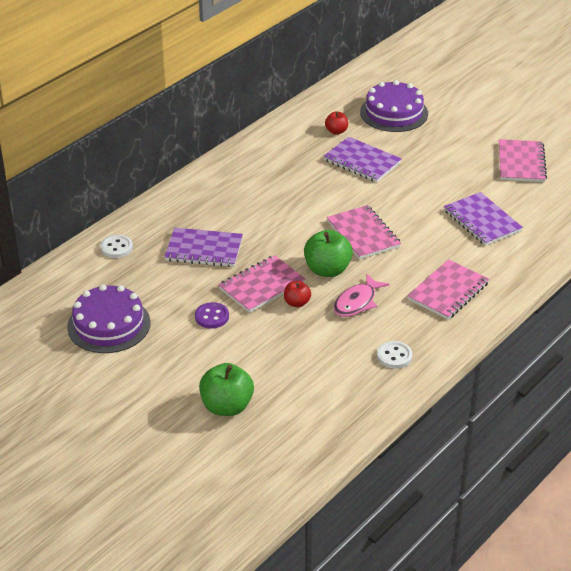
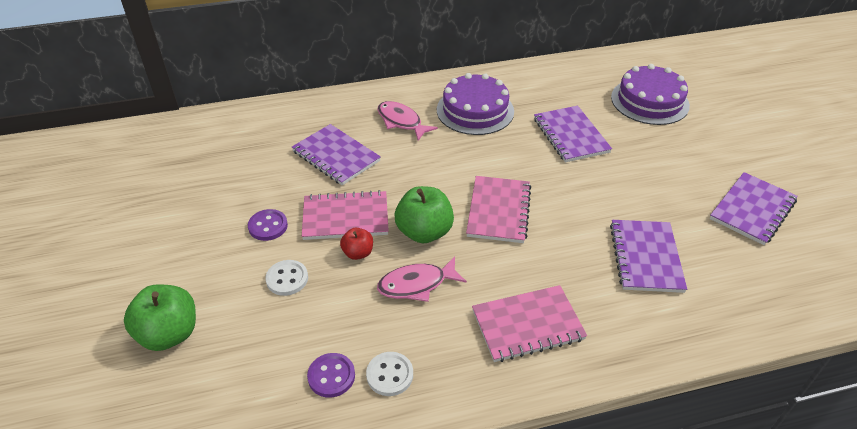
camera: 35 degrees right, 5 degrees up
purple cake [67,284,150,353] -> purple cake moved to [437,73,514,135]
white button [100,235,133,258] -> white button moved to [265,260,308,296]
red apple [325,112,348,135] -> none
pink notebook [499,139,547,182] -> purple notebook [710,172,798,245]
none -> purple button [307,353,355,398]
none -> pink fish [377,101,438,141]

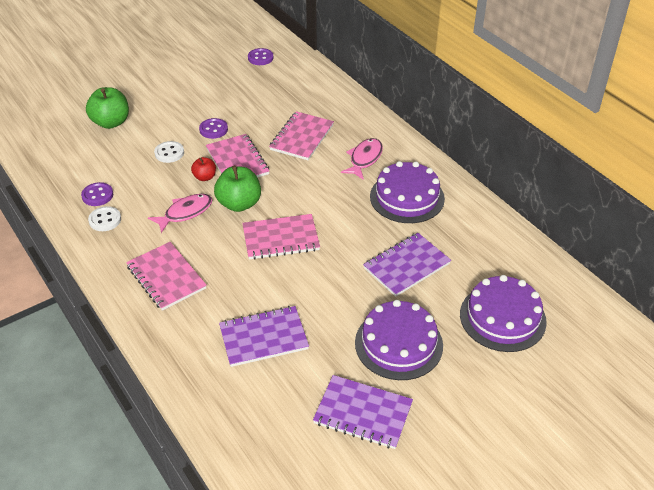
camera: 70 degrees right, 0 degrees up
purple notebook [292,124,381,185] -> pink notebook [269,111,334,160]
pink fish [377,257,467,302] -> pink fish turned 90 degrees clockwise [148,194,213,233]
none -> purple button [248,48,273,65]
none -> purple cake [355,300,443,380]

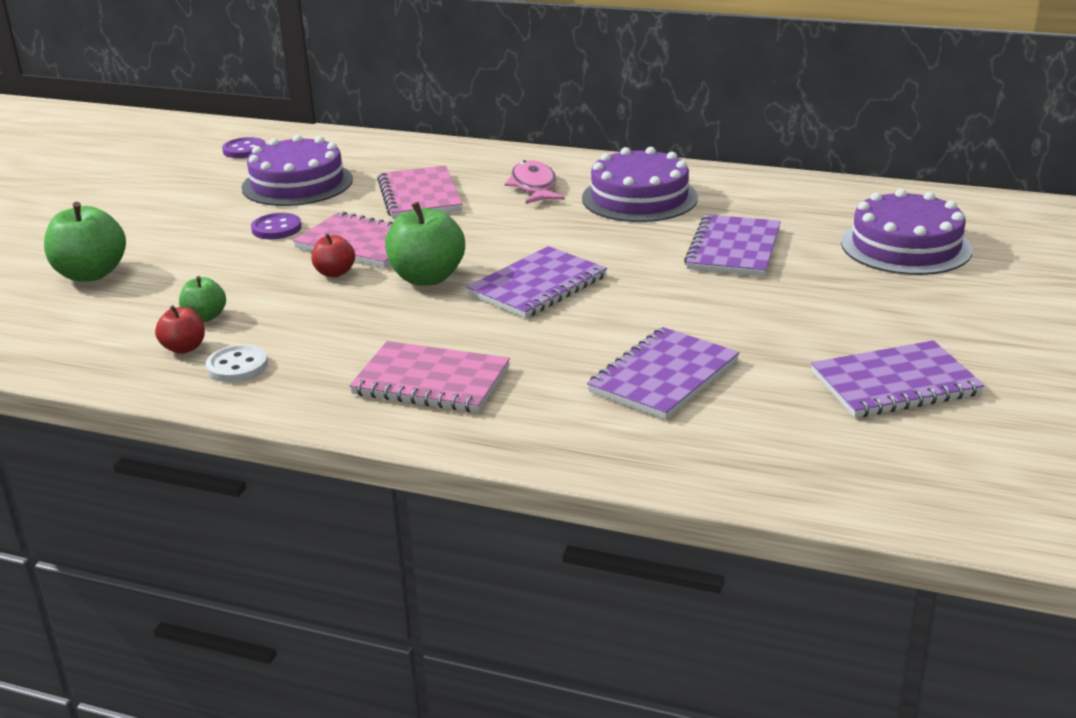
camera: 35 degrees left, 15 degrees down
purple button [81,182,113,206] -> red apple [155,305,205,354]
pink fish [148,194,213,233] -> none
white button [154,141,184,163] -> none
pink notebook [242,214,320,260] -> purple notebook [466,246,607,318]
purple cake [355,300,443,380] -> purple cake moved to [241,135,353,206]
none -> green apple [179,276,226,322]

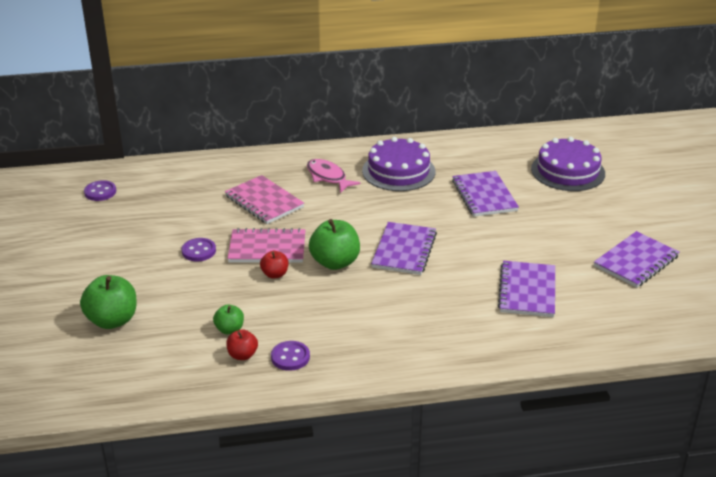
camera: 30 degrees left, 5 degrees up
white button [206,345,268,382] -> purple button [271,341,310,371]
purple cake [241,135,353,206] -> none
pink notebook [349,341,510,412] -> none

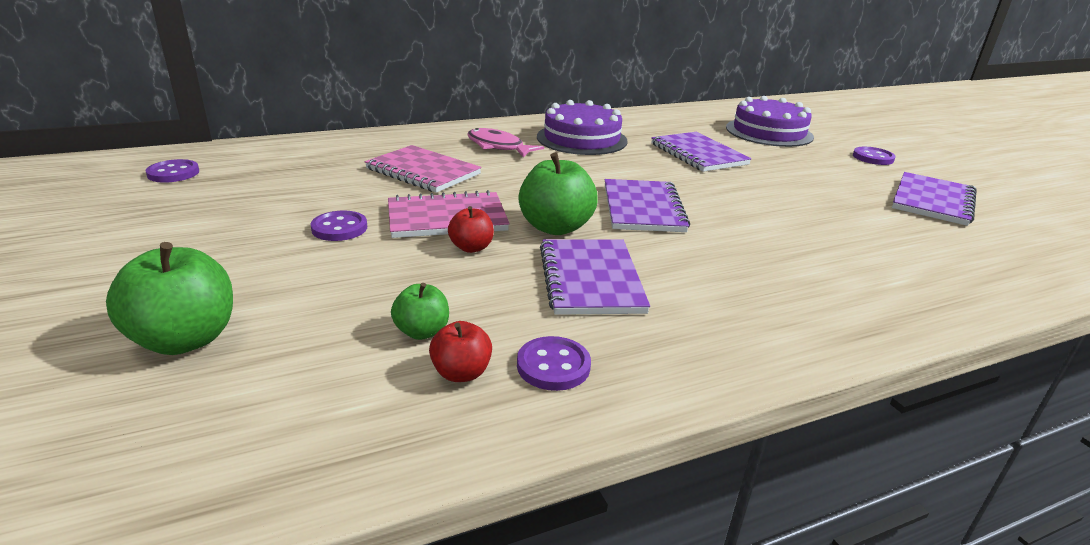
camera: 15 degrees left, 5 degrees down
purple notebook [498,261,555,317] -> purple notebook moved to [540,239,650,315]
none -> purple button [853,147,896,165]

